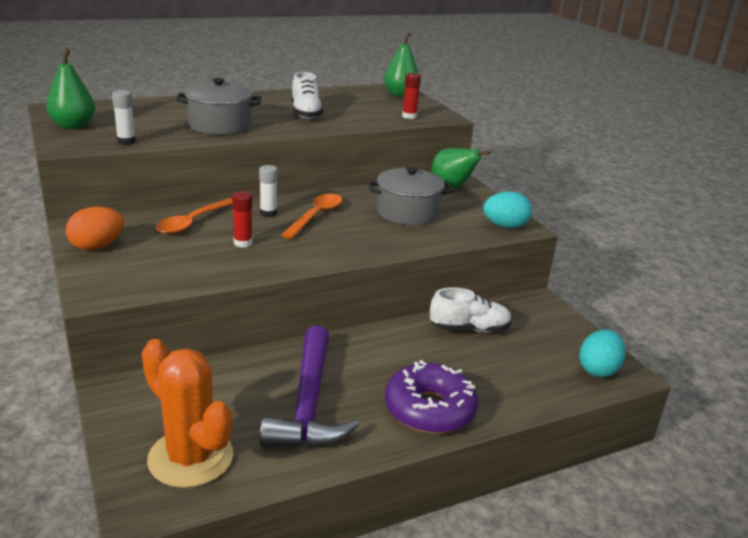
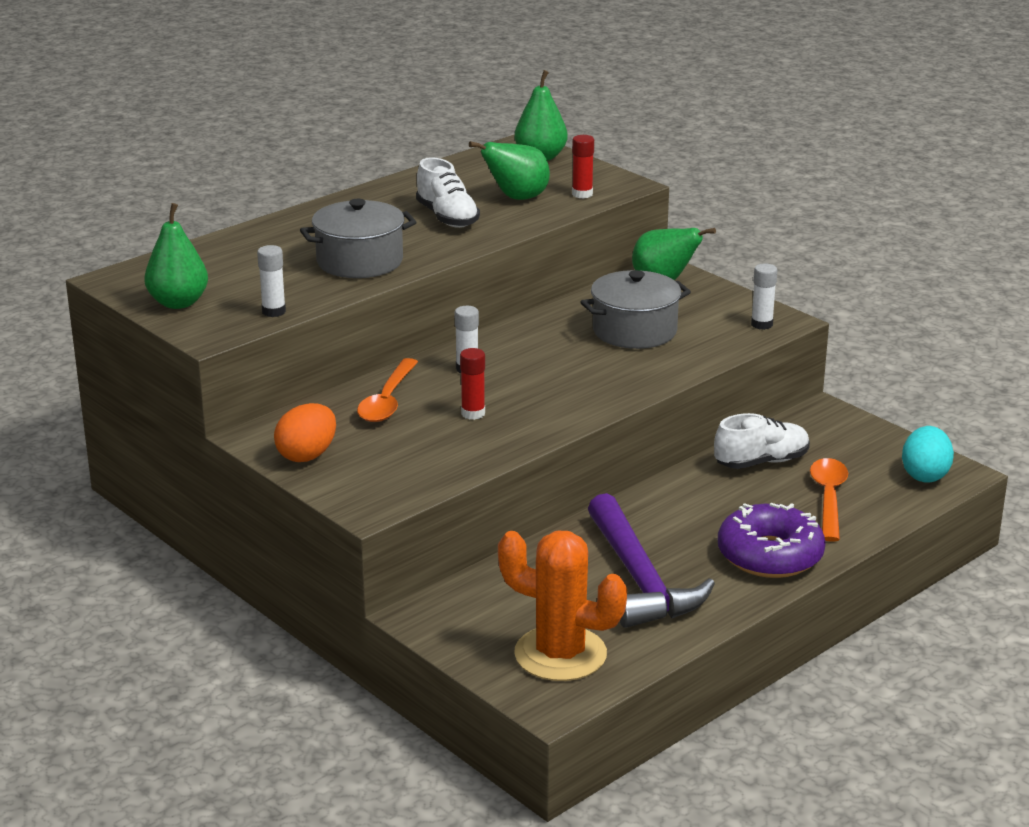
camera: 15 degrees left, 0 degrees up
orange spoon [281,194,342,239] -> orange spoon moved to [810,458,848,542]
turquoise egg [483,191,532,228] -> white glue stick [751,264,777,330]
none -> green pear [469,141,550,200]

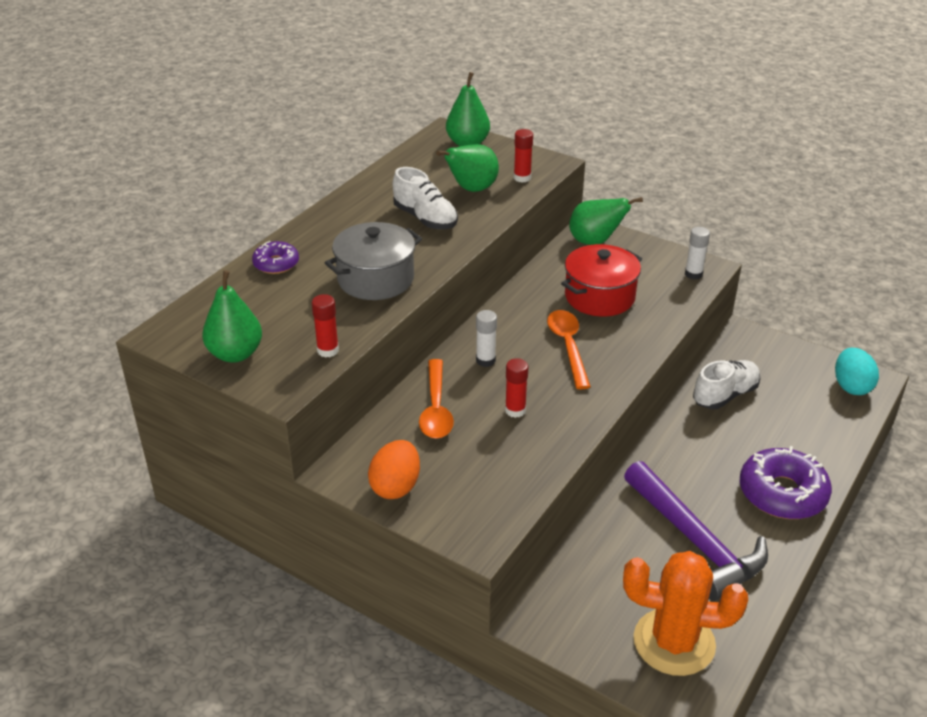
camera: 15 degrees left, 10 degrees up
white glue stick [257,245,286,317] -> red glue stick [312,294,339,358]
grey pot [580,270,691,349] -> red pot [561,244,642,316]
orange spoon [810,458,848,542] -> orange spoon moved to [547,310,591,389]
none -> purple donut [252,241,299,274]

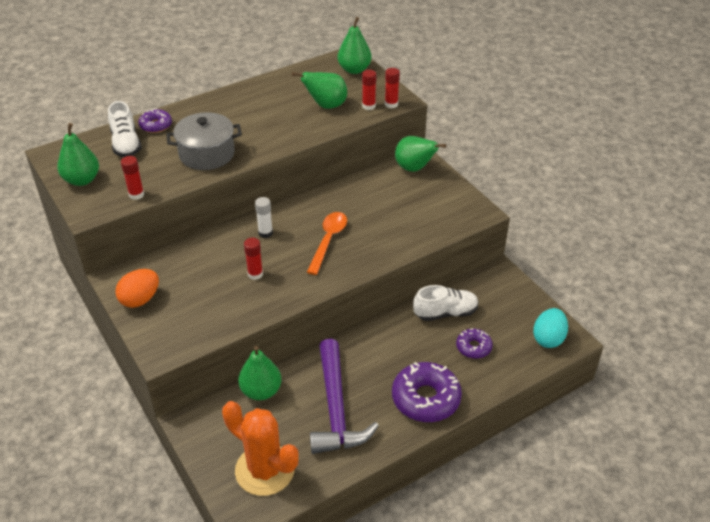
camera: 25 degrees right, 5 degrees up
white shoe [393,167,458,229] -> white shoe moved to [108,101,142,157]
orange spoon [419,359,454,439] -> none
red pot [561,244,642,316] -> none
white glue stick [685,227,710,280] -> none
none -> green pear [238,346,281,400]
none -> red glue stick [385,68,400,108]
none -> purple donut [456,328,493,359]

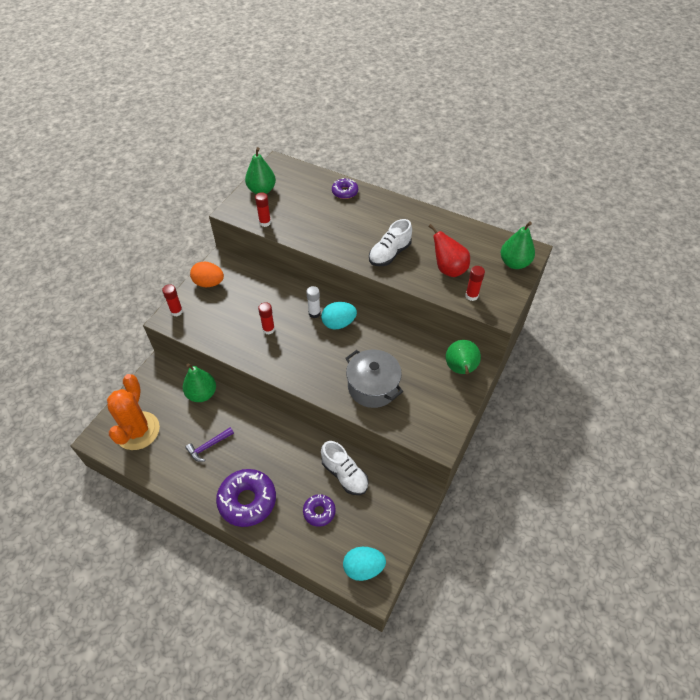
camera: 60 degrees right, 10 degrees up
white shoe [108,101,142,157] -> white shoe moved to [369,219,412,266]
grey pot [166,112,242,170] -> grey pot moved to [345,349,403,408]
green pear [292,72,347,109] -> red pear [428,224,470,277]
orange spoon [307,212,347,275] -> none
purple hammer [310,339,379,454] -> purple hammer [185,427,234,462], size x0.46
red glue stick [385,68,400,108] -> red glue stick moved to [162,284,183,316]
none -> turquoise egg [321,302,357,329]

